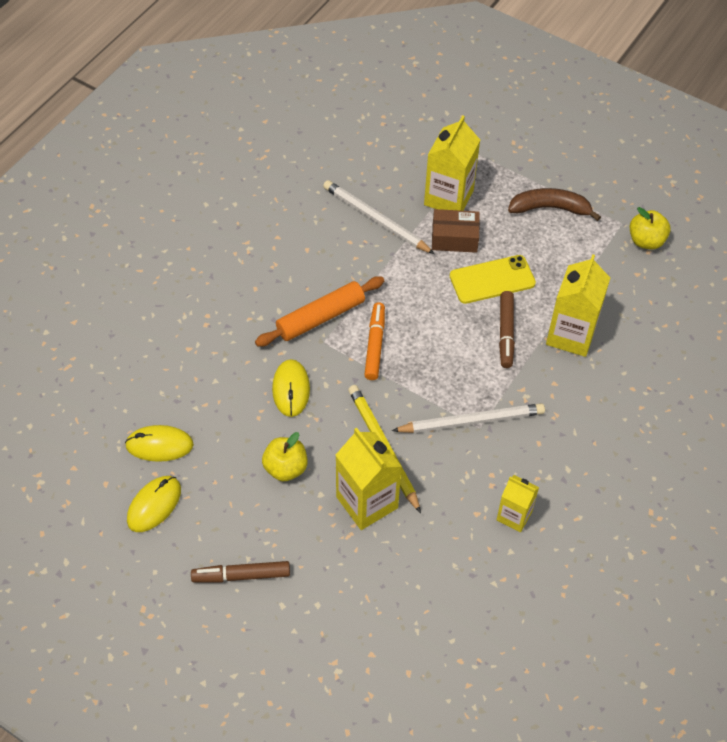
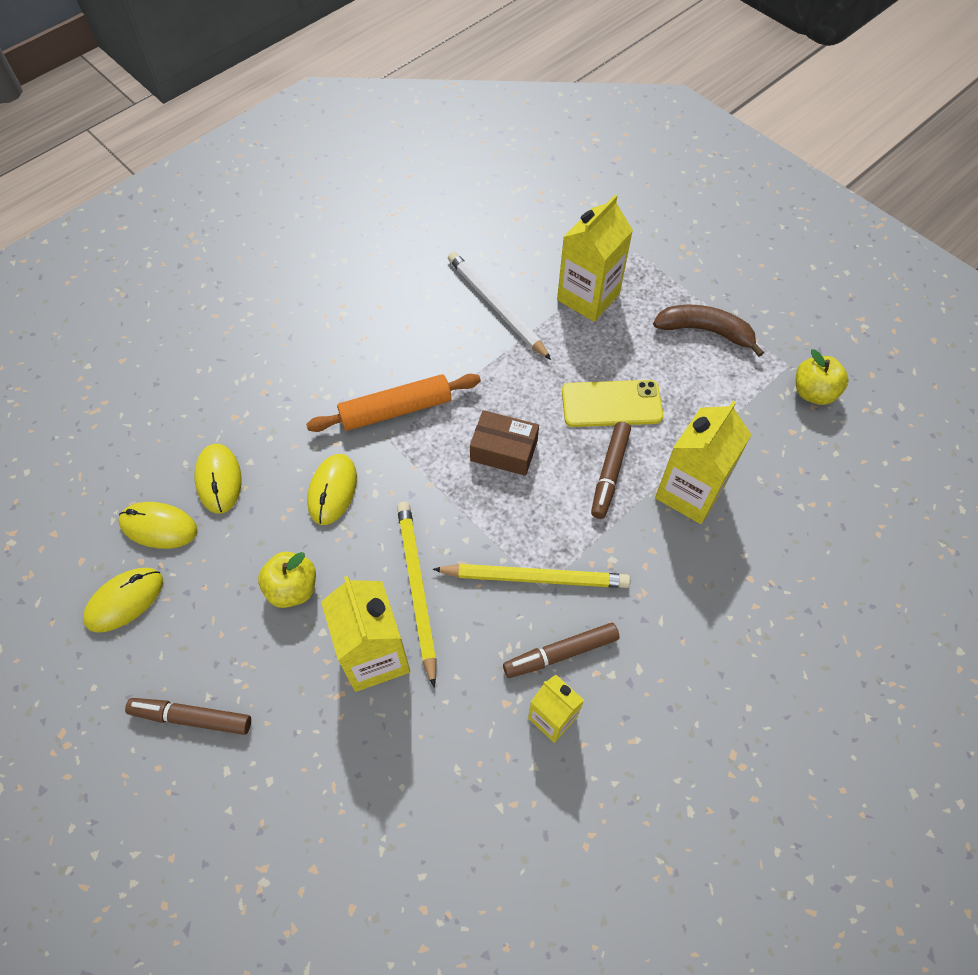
camera: 15 degrees right, 5 degrees up
orange marker [364,302,385,380] -> none
white pencil [392,403,545,433] -> yellow pencil [432,564,630,588]
brown box [432,209,480,253] -> brown box moved to [470,410,539,476]
none -> yellow mouse [195,444,242,514]
none -> brown marker [503,623,619,678]

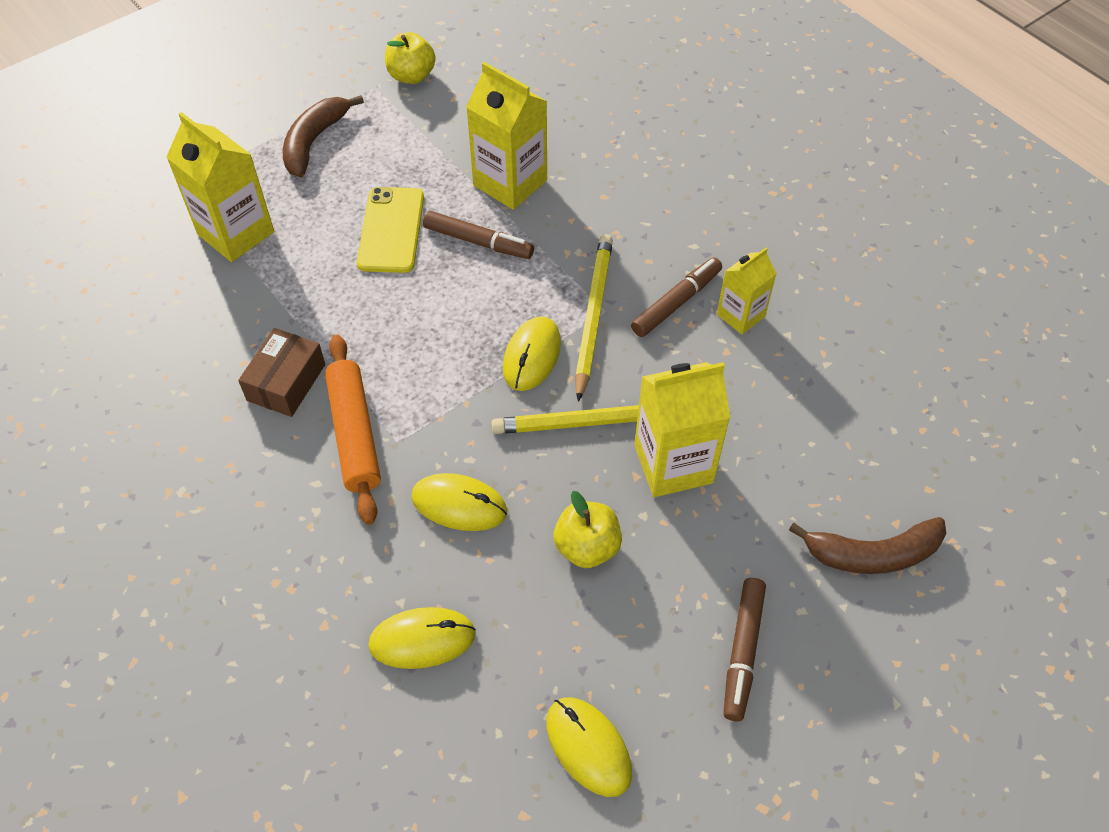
camera: 85 degrees left, 5 degrees down
yellow mouse [118,502,198,549] -> yellow mouse moved to [503,316,561,391]
white pencil [448,252,551,360] -> none
brown box [470,410,539,476] -> brown box moved to [238,328,325,417]
brown marker [503,623,619,678] -> brown marker turned 120 degrees counterclockwise [631,257,722,337]
none -> brown banana [789,517,946,574]

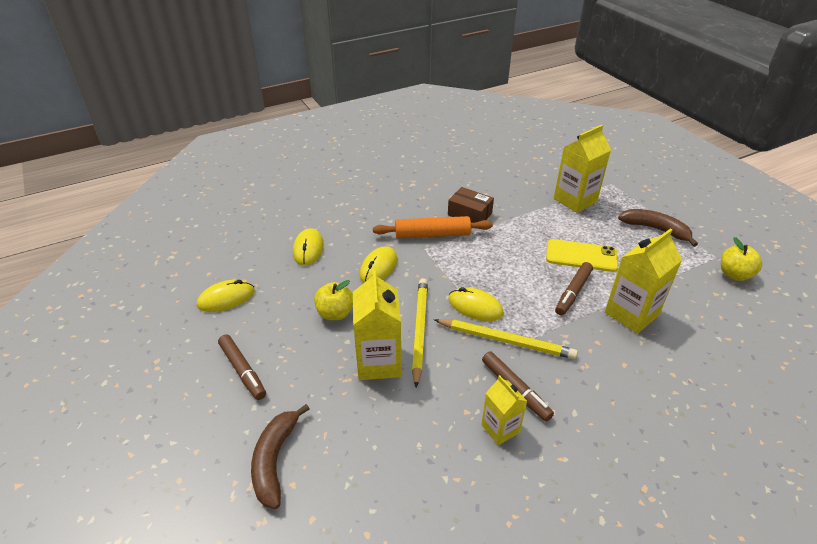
camera: 100 degrees right, 15 degrees down
brown marker [723,578,766,721] -> brown marker turned 150 degrees counterclockwise [218,335,266,400]

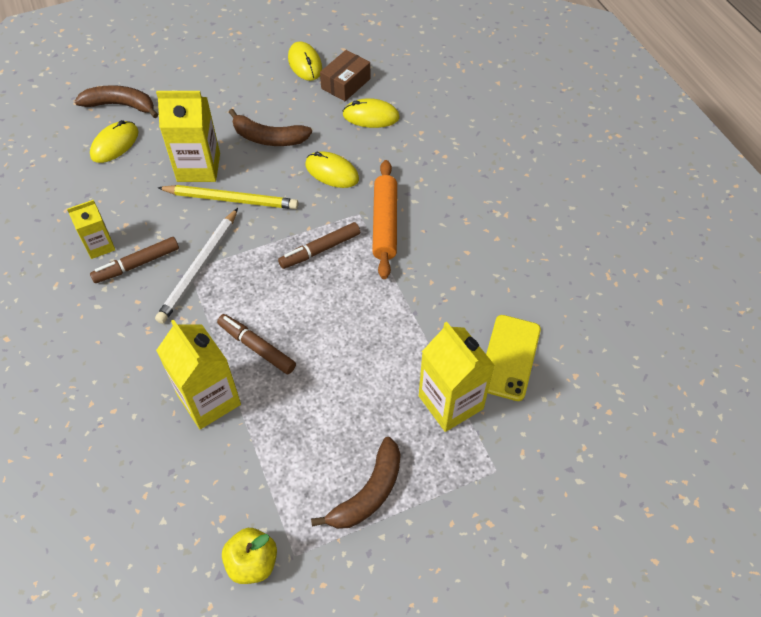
camera: 95 degrees right, 15 degrees up
brown marker [218,335,266,400] -> brown marker moved to [278,222,360,269]
yellow apple [314,280,353,320] -> brown banana [229,109,312,146]
yellow pencil [434,319,578,359] -> white pencil [155,208,238,324]
brown box [448,187,494,223] -> brown box moved to [320,50,371,101]
yellow mouse [448,287,504,321] -> yellow mouse moved to [90,120,139,163]
yellow phone [546,239,618,272] -> yellow phone moved to [486,315,541,401]

